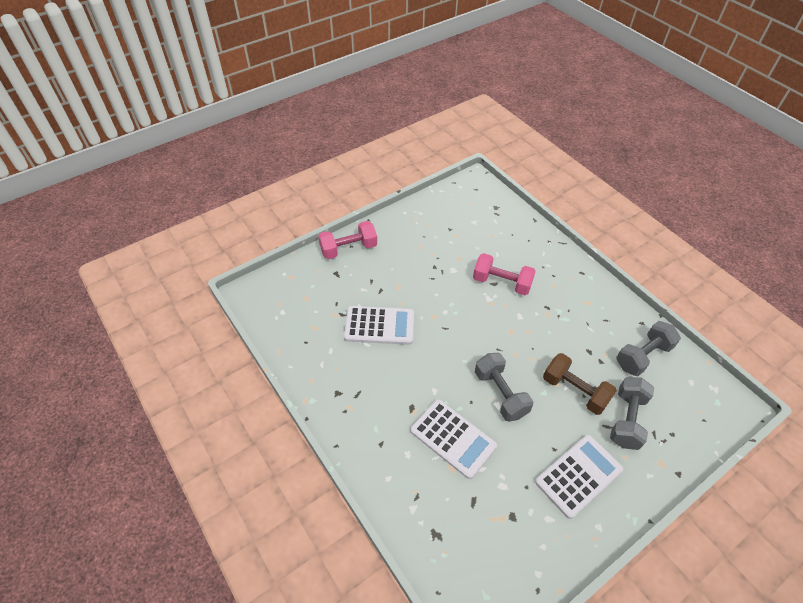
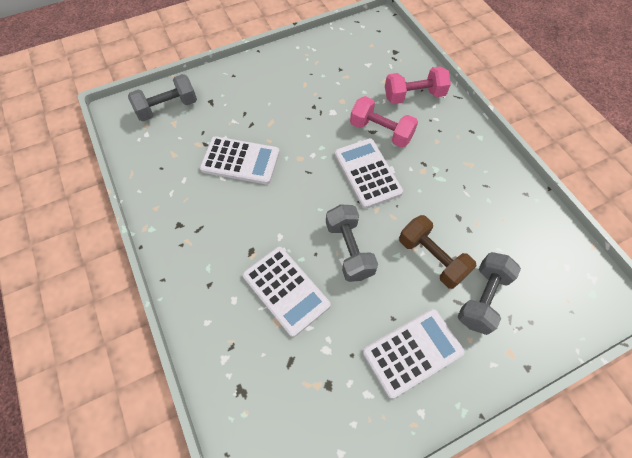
camera: 10 degrees right, 10 degrees up
pink dumbbell [318,221,377,259] -> pink dumbbell moved to [385,66,451,104]
grey dumbbell [616,321,681,376] -> grey dumbbell moved to [128,74,197,121]
none -> white calculator [334,138,403,209]

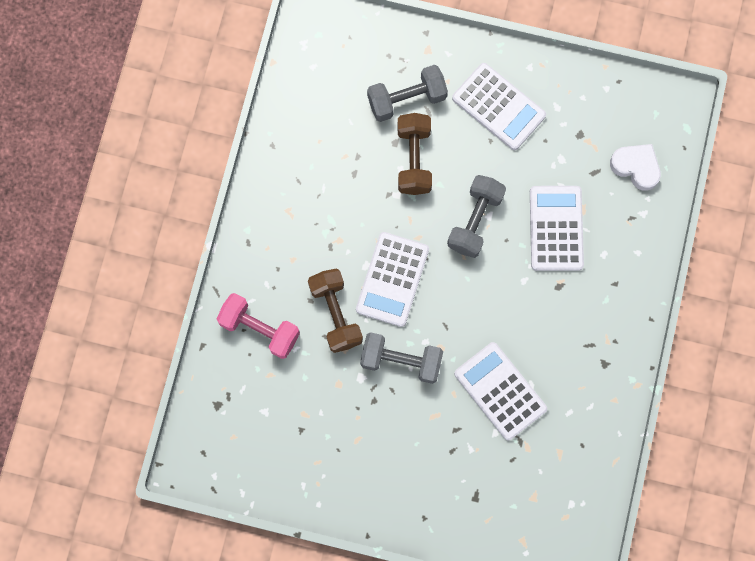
camera: 140 degrees left, 15 degrees up
grey dumbbell [128,74,197,121] -> grey dumbbell moved to [360,332,443,384]
pink dumbbell [350,96,418,148] -> brown dumbbell [308,268,363,353]
white calculator [363,309,465,399] -> white calculator turned 150 degrees counterclockwise [452,63,546,150]
none -> white heart [610,144,661,191]

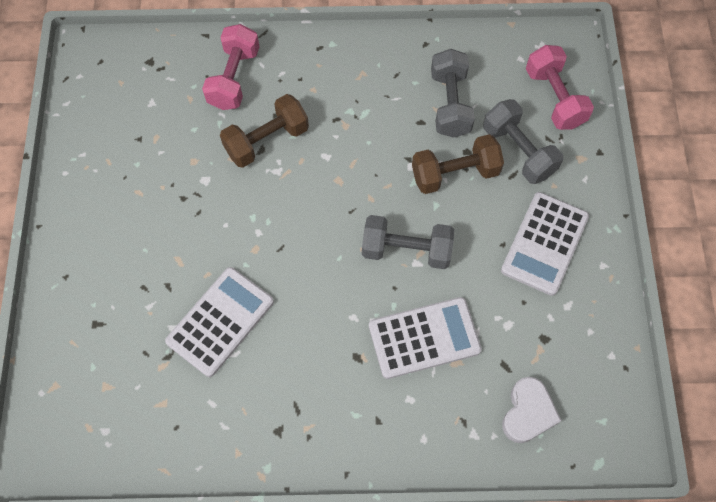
camera: 75 degrees right, 10 degrees down
white calculator [356,232,429,327] -> none
grey dumbbell [360,332,443,384] -> grey dumbbell moved to [431,49,475,138]
none -> pink dumbbell [526,45,594,130]

